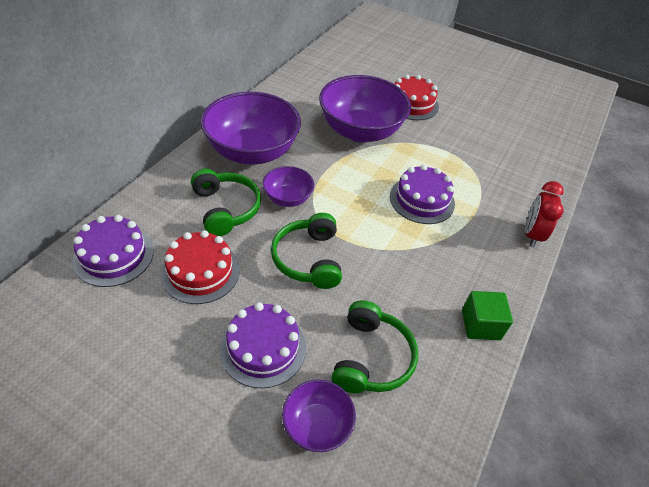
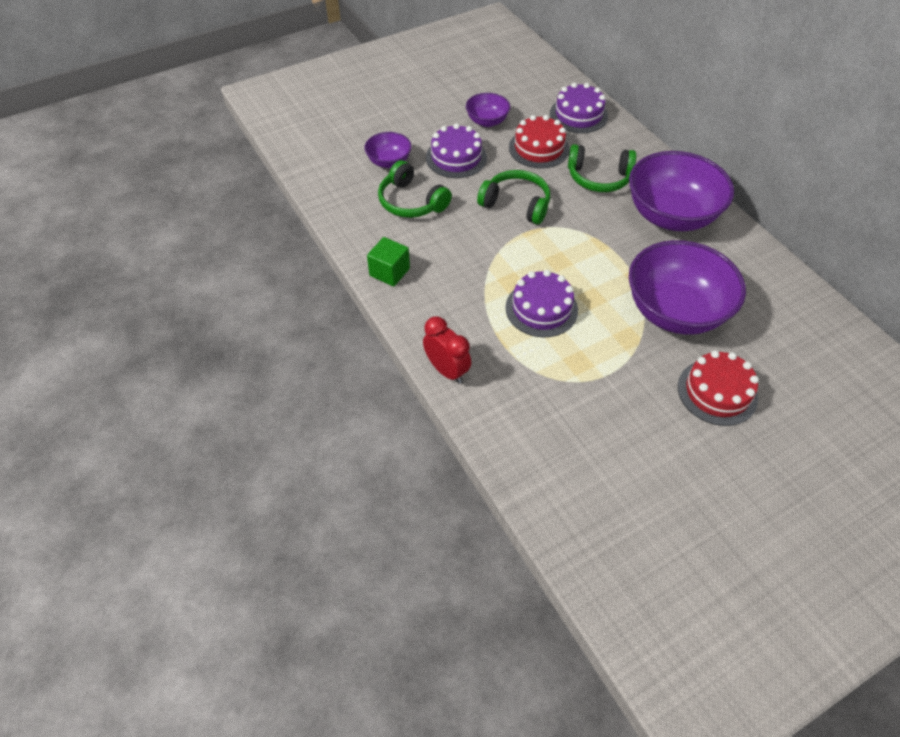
camera: 125 degrees right, 5 degrees up
purple bowl [262,166,314,207] -> purple bowl moved to [466,93,510,127]

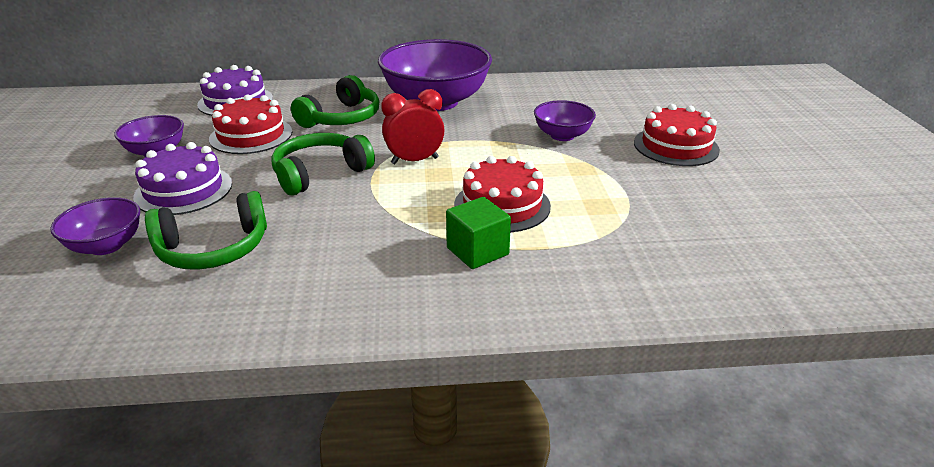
camera: 65 degrees left, 20 degrees down
green cube [367,237,410,287] -> green cube moved to [446,197,511,269]
red clock [423,316,471,384] -> red clock moved to [381,89,445,164]
purple cake [505,270,578,338] -> red cake [454,156,551,232]
purple bowl [629,240,746,335] -> purple bowl [534,100,596,141], size x0.50

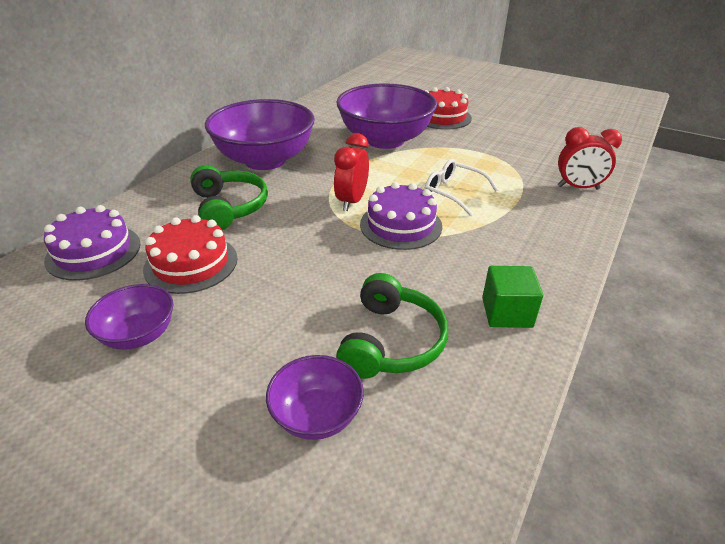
camera: 55 degrees left, 5 degrees up
purple cake [133,142,232,215] -> purple cake moved to [360,182,442,250]
green headphones [271,133,375,196] -> none
green cube [446,197,511,269] -> green cube moved to [482,266,543,328]
red cake [454,156,551,232] -> white glasses [424,159,498,216]
purple bowl [534,100,596,141] -> purple bowl [336,83,437,149], size x2.02
none -> red clock [558,127,622,189]

